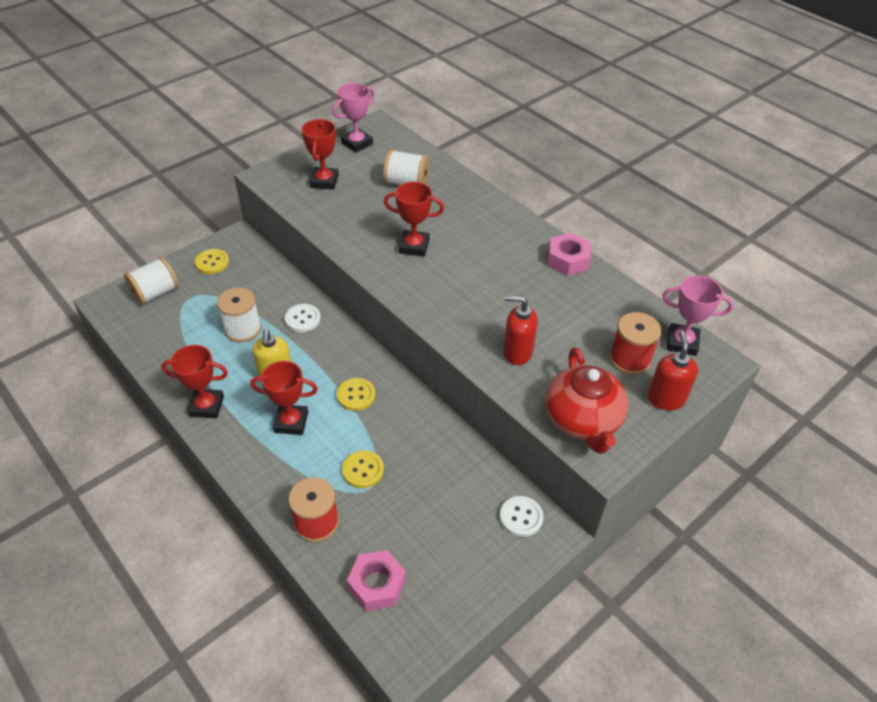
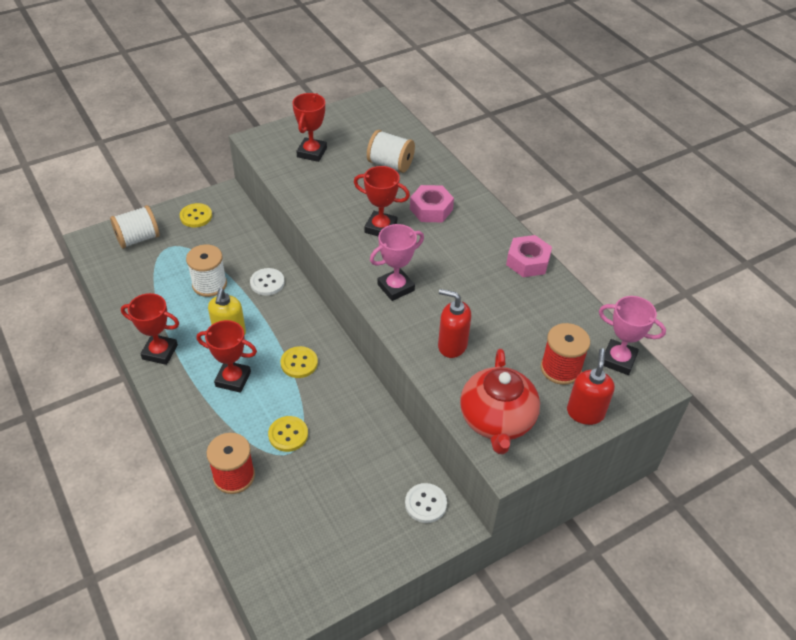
camera: 10 degrees right, 0 degrees up
pink trophy [333,83,375,153] -> pink trophy moved to [370,224,424,301]
pink nut [347,550,406,611] -> pink nut moved to [410,185,454,222]

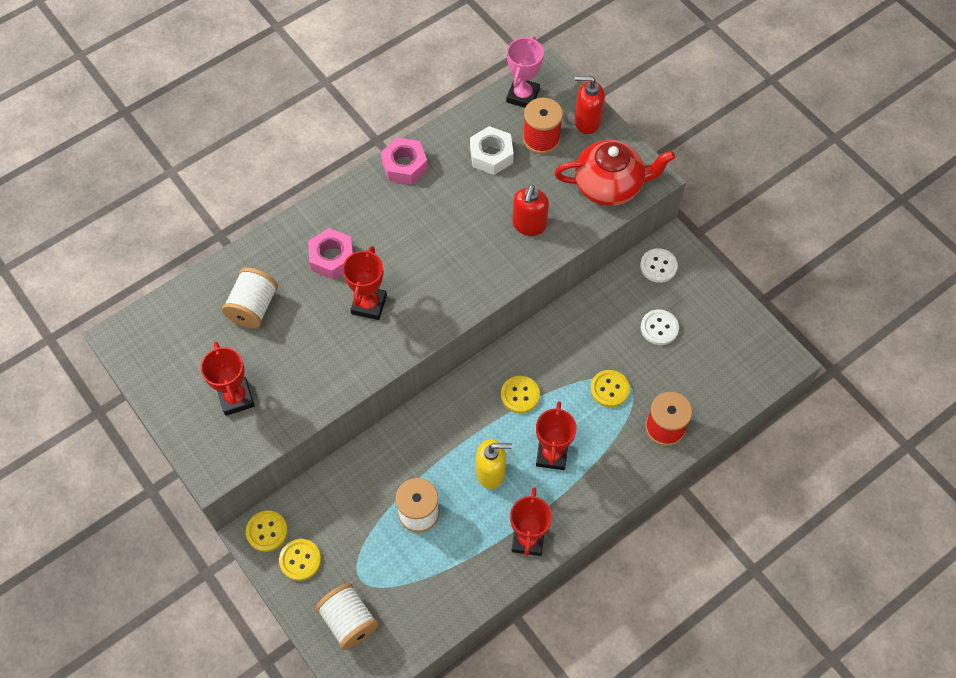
camera: 95 degrees left, 15 degrees up
white button [250,268,284,296] -> white button moved to [641,309,679,345]
red trophy [292,93,327,162] -> red trophy turned 60 degrees clockwise [200,342,255,416]
pink trophy [370,224,424,301] -> none
none -> yellow button [246,511,288,552]
none -> white nut [470,126,514,175]

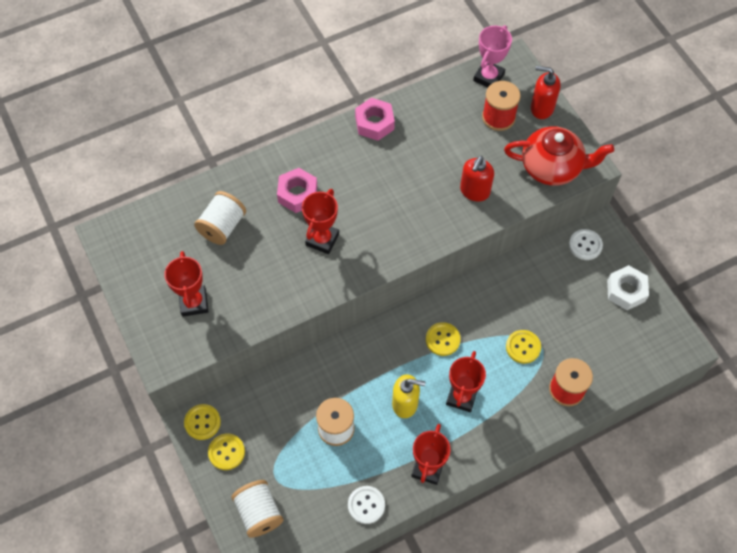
camera: 10 degrees right, 0 degrees up
white nut [470,126,514,175] -> white nut moved to [607,265,649,310]
white button [641,309,679,345] -> white button moved to [348,486,385,524]

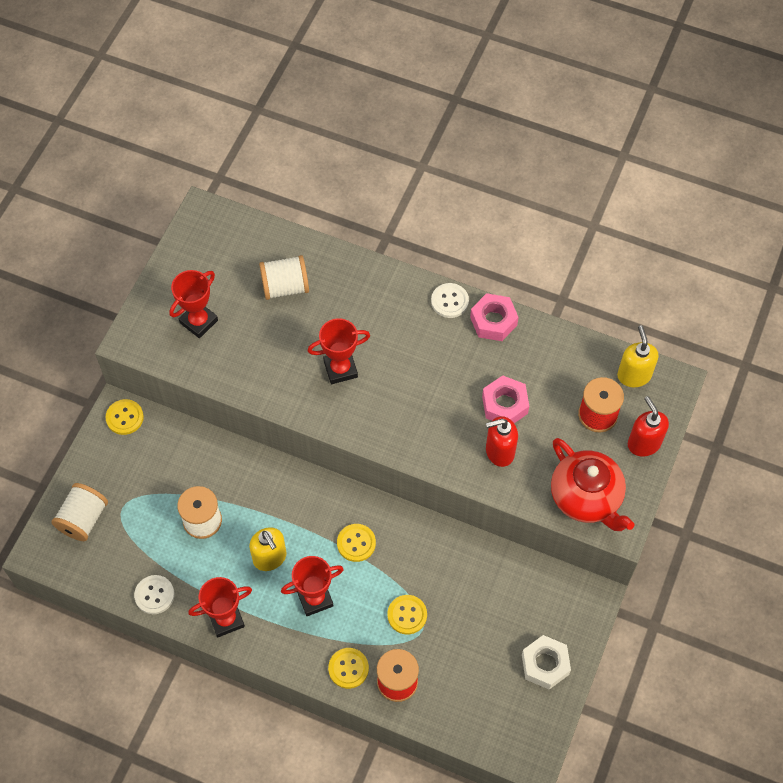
camera: 50 degrees right, 0 degrees up
yellow button [208,433,245,470] -> yellow button moved to [328,648,369,689]
pink nut [277,168,317,213] -> pink nut moved to [482,375,529,423]
pink trophy [473,25,512,87] -> yellow soap dispenser [617,325,659,387]
white button [569,229,603,260] -> white button moved to [431,283,469,318]

